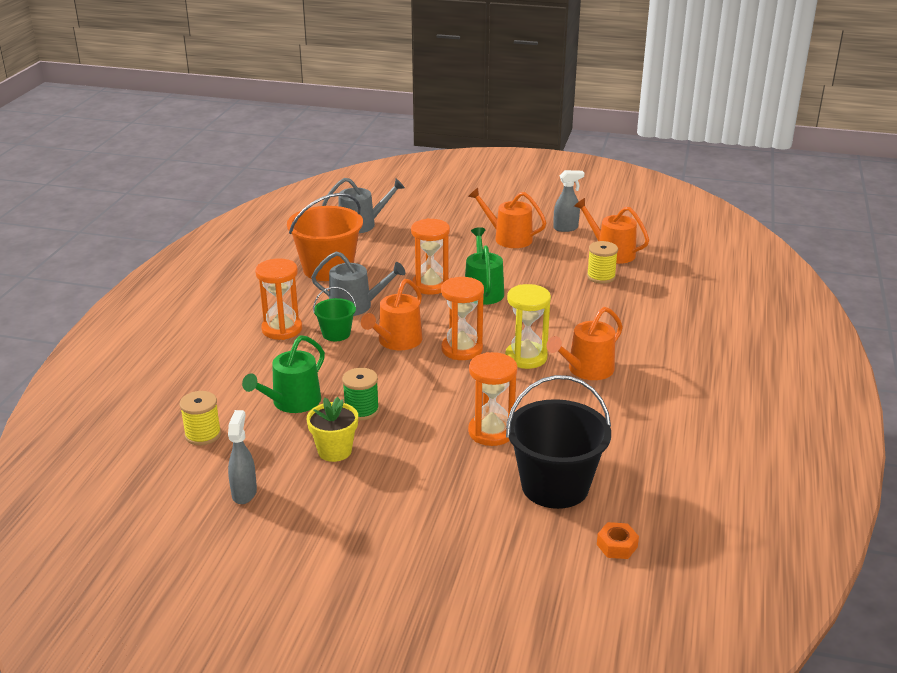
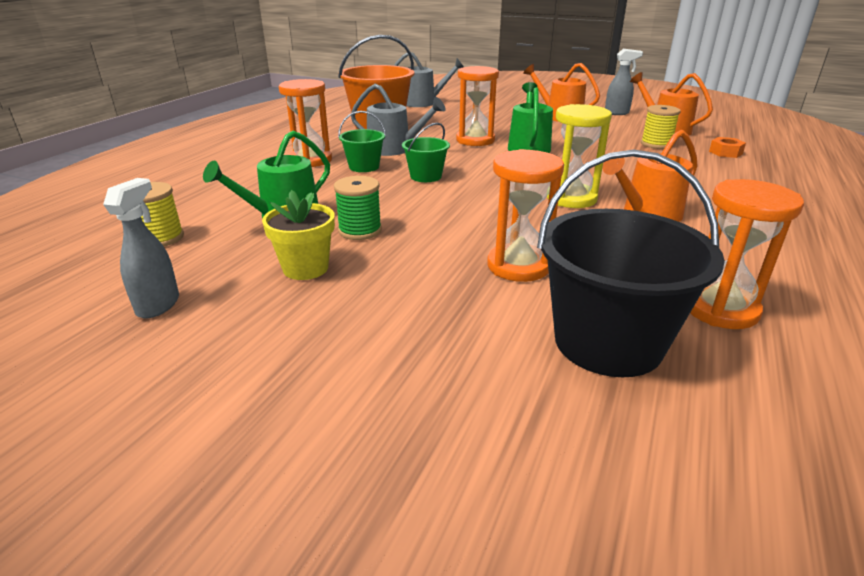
camera: 10 degrees right, 0 degrees up
orange watering can [361,279,422,350] -> green bucket [402,123,450,182]
orange hourglass [441,277,484,360] -> orange hourglass moved to [690,179,804,329]
orange nut [597,522,639,559] -> orange nut moved to [709,137,746,158]

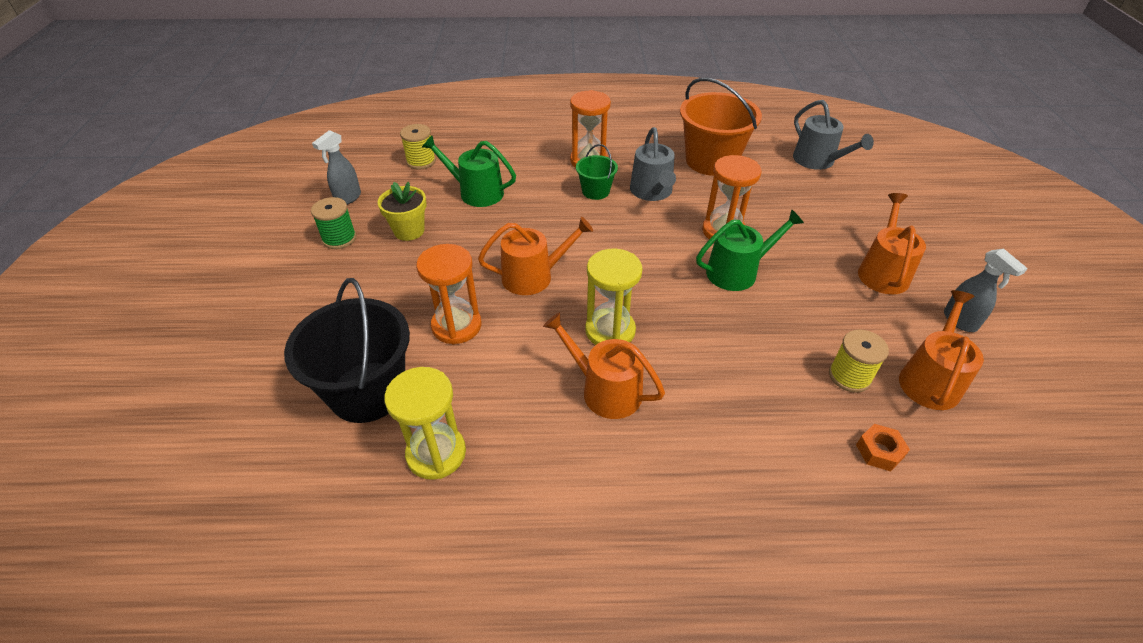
camera: 65 degrees right, 15 degrees up
grey spray bottle [103,178,179,319] -> grey spray bottle turned 135 degrees clockwise [312,130,361,205]
green spool [334,176,382,240] -> green spool moved to [311,197,356,249]
green bucket [402,123,450,182] -> none
orange hourglass [690,179,804,329] -> yellow hourglass [384,367,466,480]
none -> orange watering can [478,217,593,295]

